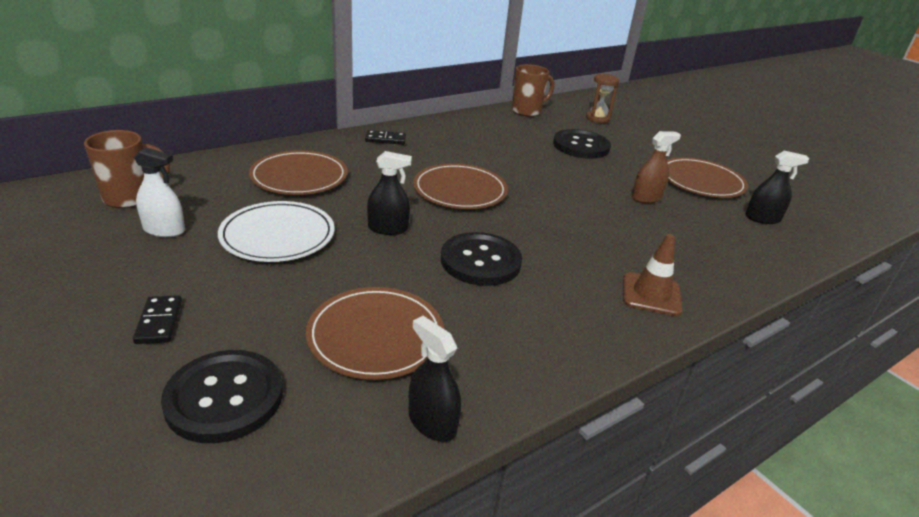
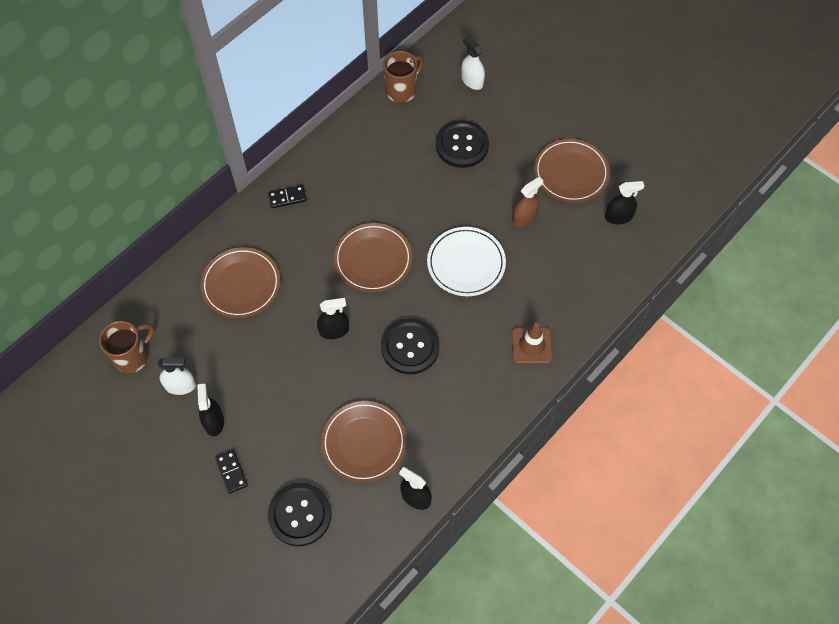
camera: 10 degrees left, 30 degrees up
white plate [218,201,335,262] -> white plate moved to [427,227,506,296]
brown hourglass [586,73,619,123] -> white spray bottle [461,36,485,90]
none -> black spray bottle [197,384,224,436]

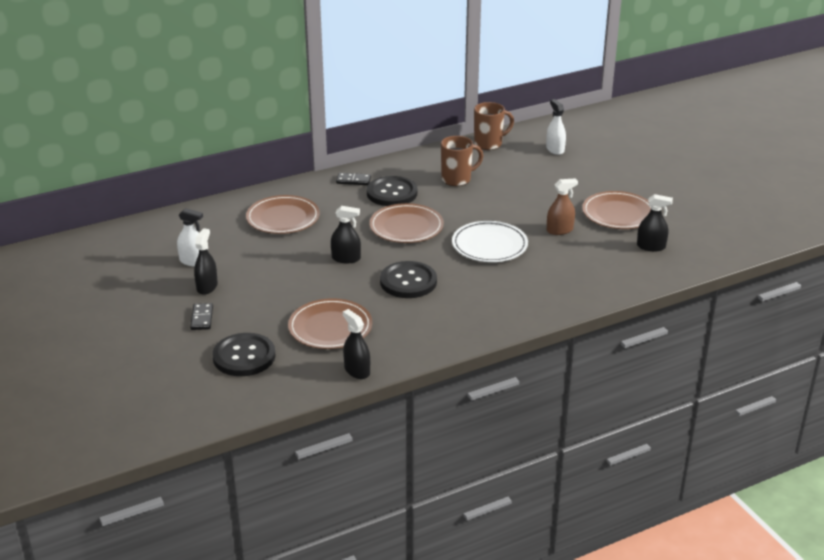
camera: 20 degrees right, 30 degrees down
brown mug [99,321,154,373] -> brown mug moved to [441,136,483,186]
black button [436,120,489,168] -> black button moved to [367,176,418,206]
brown traffic cone [512,323,553,364] -> none

